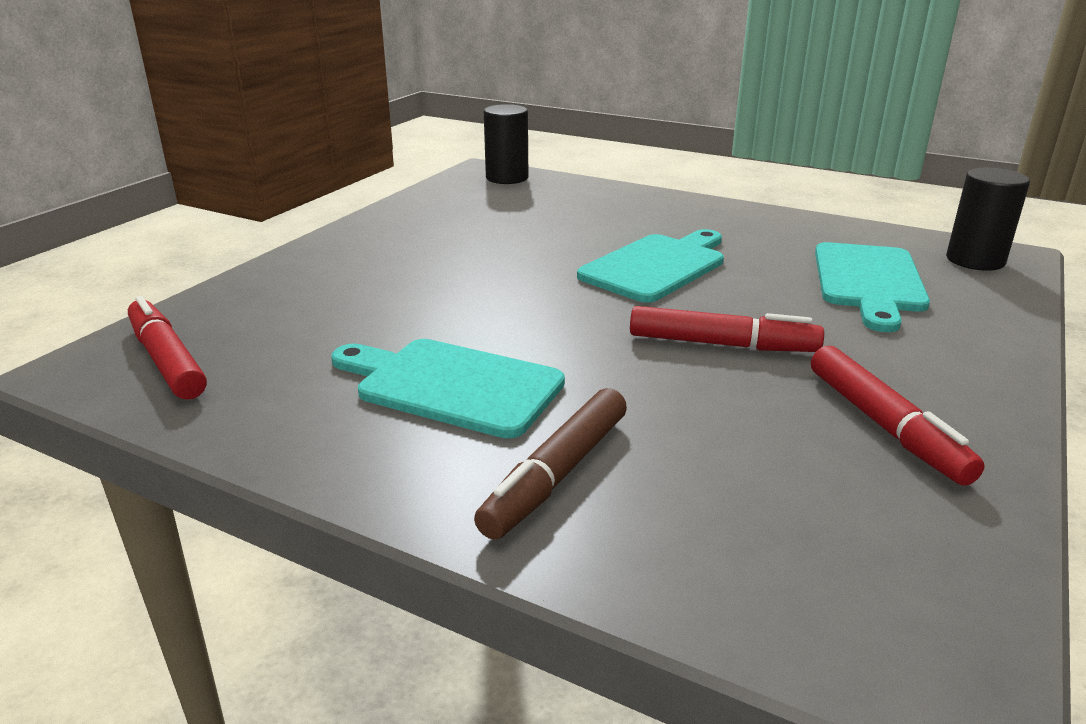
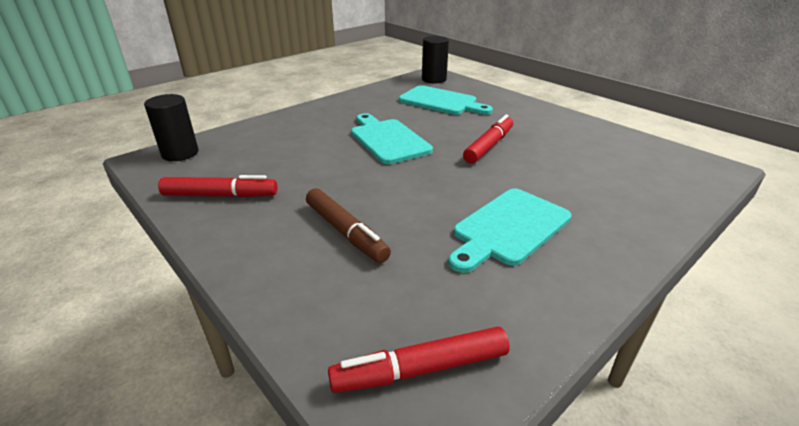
camera: 70 degrees left, 5 degrees up
brown marker [474,388,627,540] -> brown marker moved to [306,188,391,263]
red marker [811,346,985,486] -> red marker moved to [158,175,278,197]

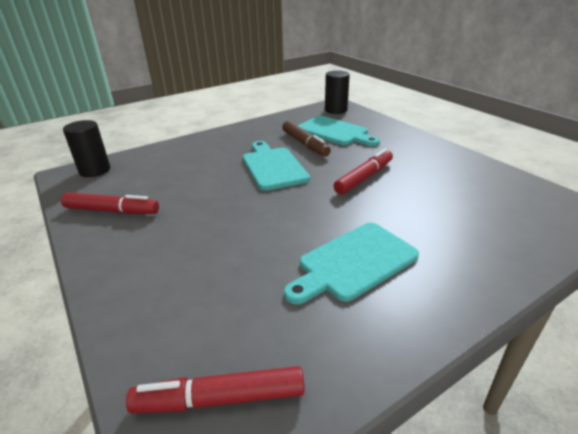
camera: 10 degrees right, 0 degrees up
brown marker [306,188,391,263] -> brown marker moved to [282,121,331,157]

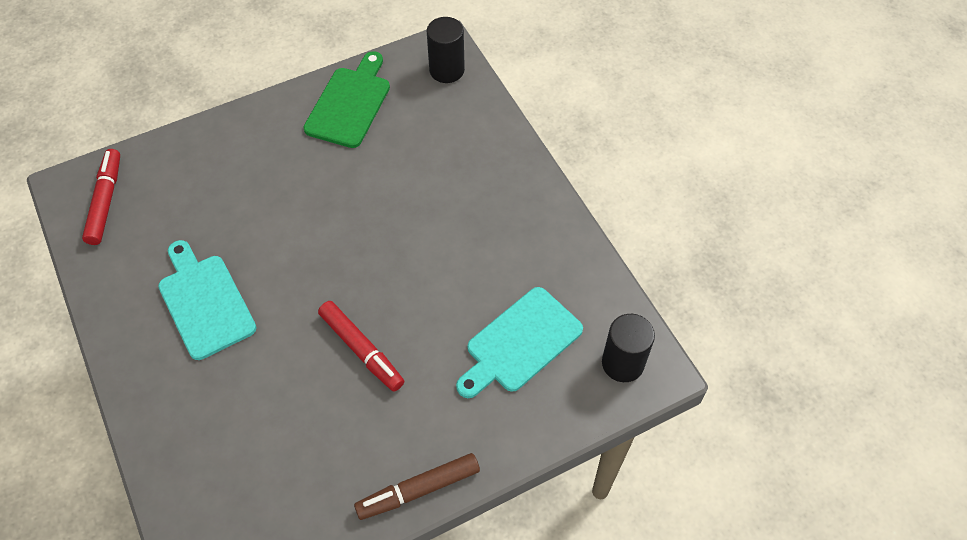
camera: 95 degrees right, 25 degrees up
red marker [61,192,159,214] -> green cutting board [303,51,390,148]
turquoise cutting board [243,141,310,191] -> none
brown marker [282,121,331,157] -> brown marker moved to [354,453,480,520]

